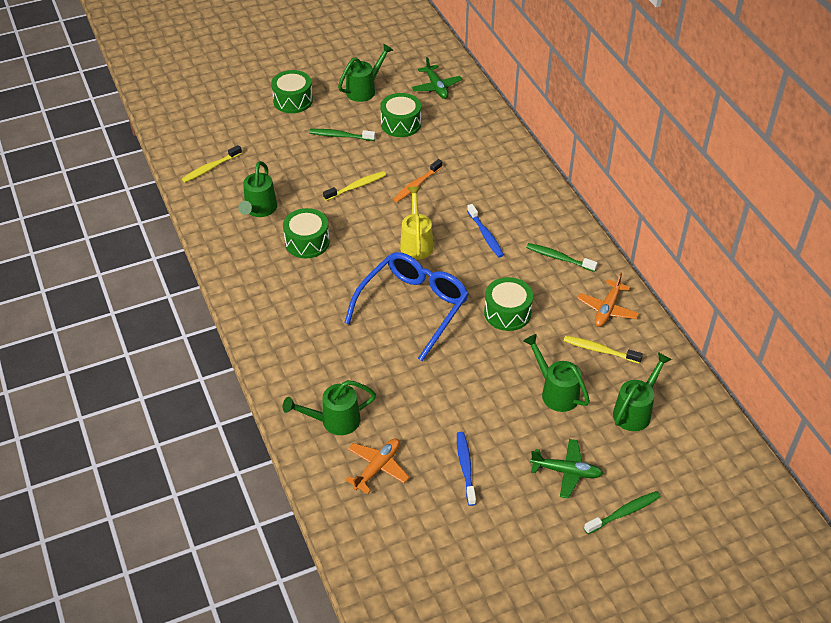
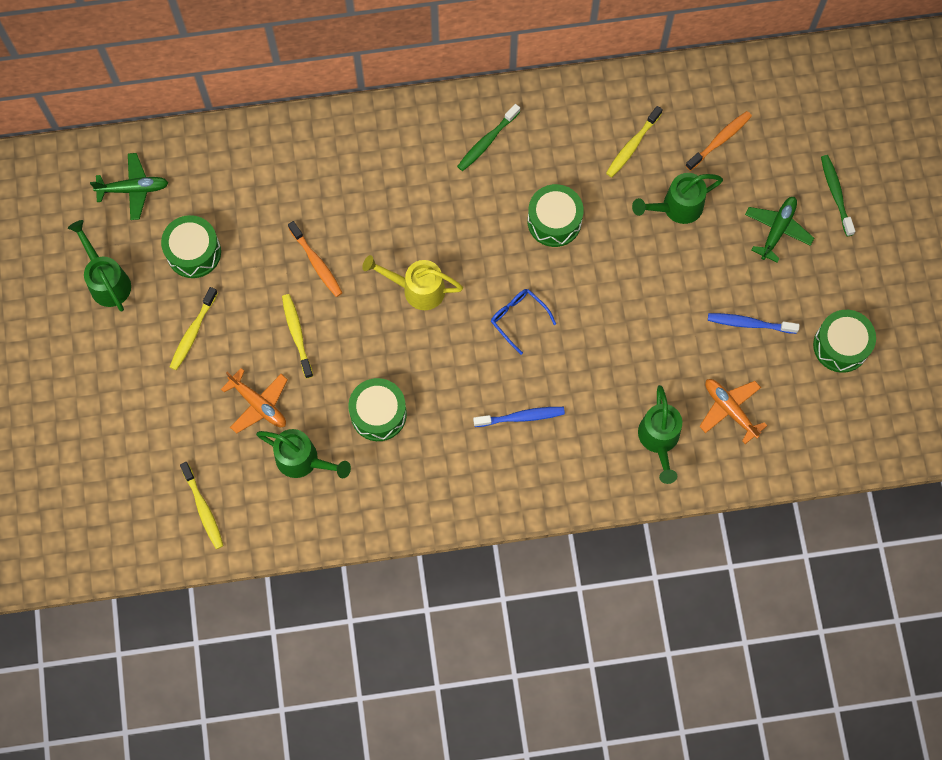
camera: 75 degrees left, 25 degrees up
green drum [271,70,313,113] -> green drum moved to [813,310,876,373]
green toothbrush [309,129,375,141] -> yellow toothbrush [170,287,218,370]
blue glasses [345,252,469,361] -> blue glasses [491,289,556,355], size x0.45
blue toothbrush [467,204,504,258] -> blue toothbrush moved to [473,407,565,427]
orange plane [577,273,639,327] -> orange plane moved to [221,368,288,433]
green watering can [613,352,672,431] -> orange toothbrush [685,111,752,171]

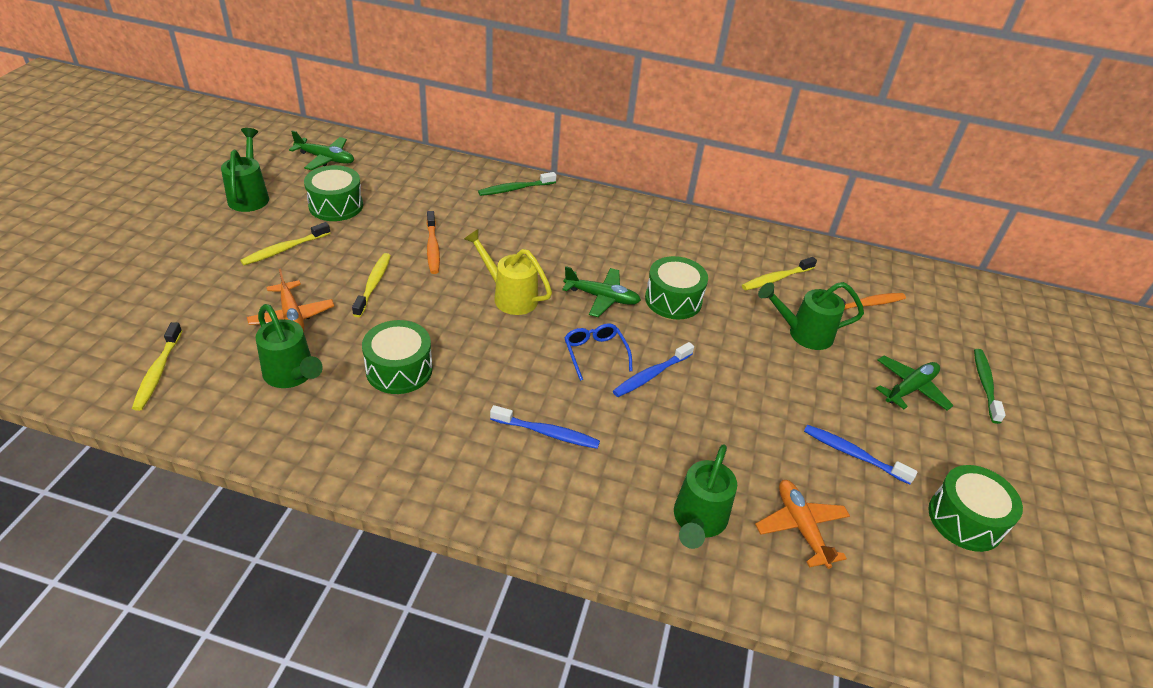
camera: 20 degrees right, 30 degrees down
green toothbrush [457,104,520,171] -> green toothbrush moved to [478,172,557,196]
none -> green plane [562,266,641,317]
none -> blue toothbrush [613,342,694,397]

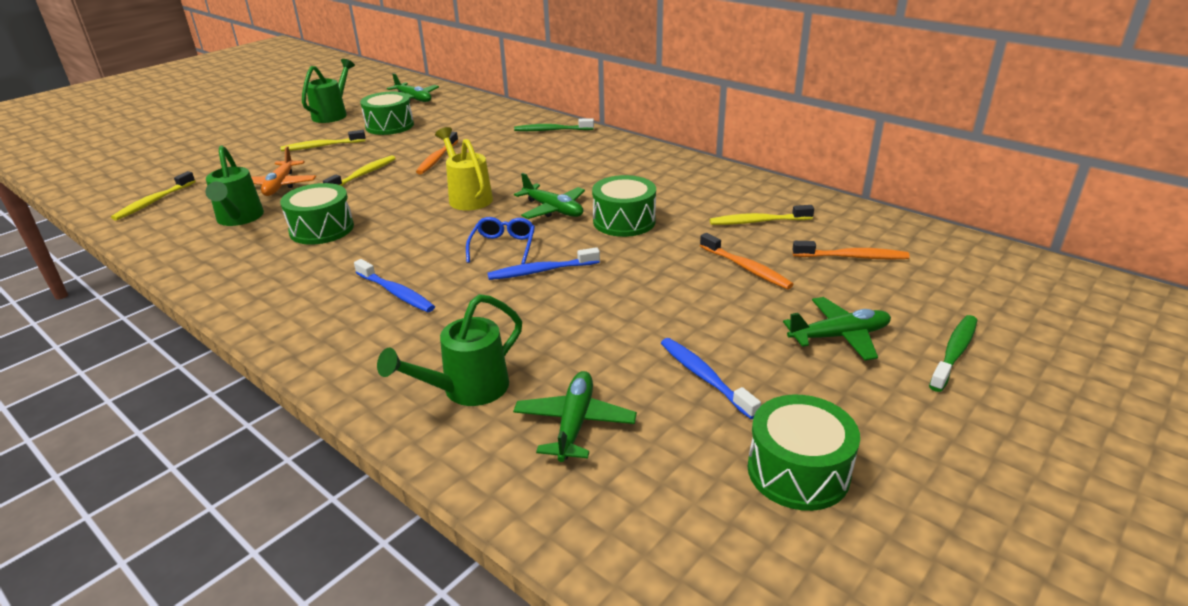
camera: 30 degrees right, 10 degrees down
orange plane [755,480,850,569] -> green plane [513,371,637,462]
green watering can [758,282,864,350] -> orange toothbrush [700,233,794,289]

